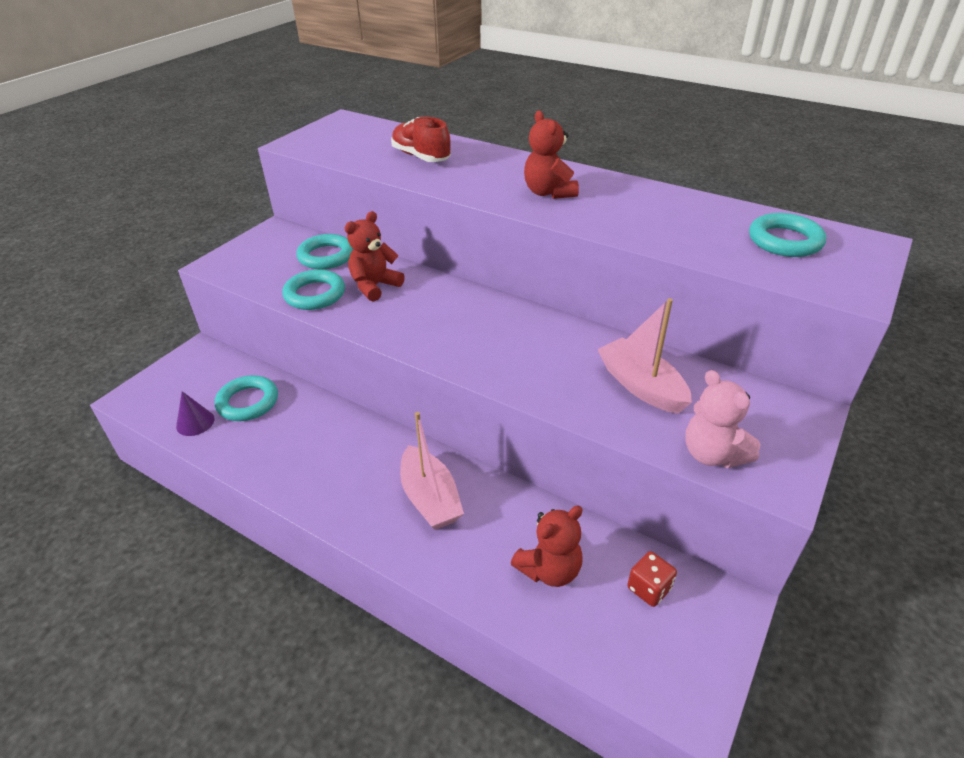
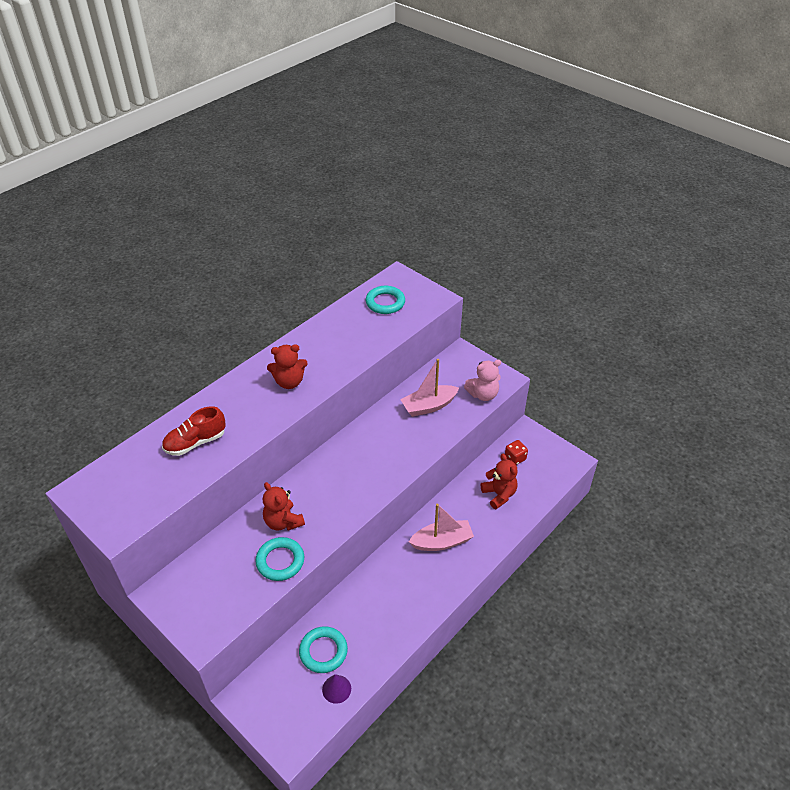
camera: 80 degrees left, 5 degrees up
turquoise ring [296,234,353,269] -> none

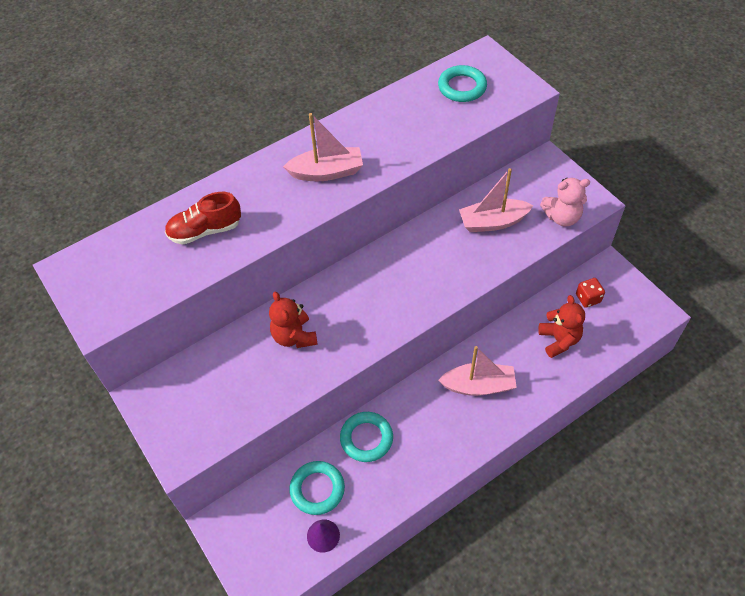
camera: 15 degrees right, 10 degrees up
turquoise ring [255,537,304,581] -> turquoise ring moved to [340,412,393,462]
red teddy bear [267,344,308,389] -> pink boat [283,113,363,181]

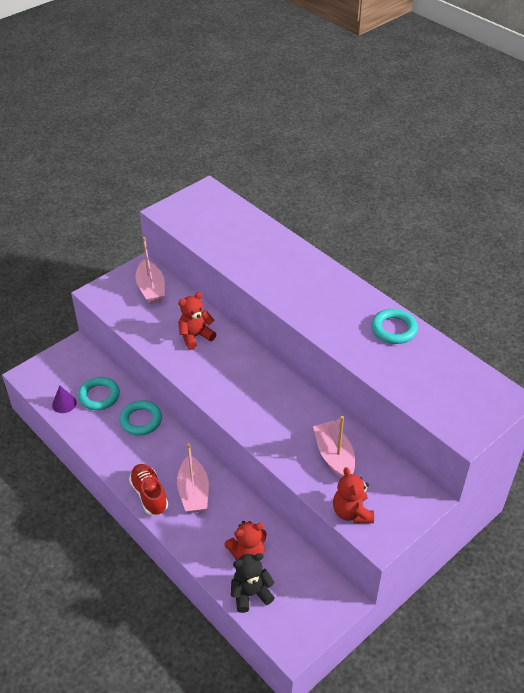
camera: 80 degrees right, 10 degrees down
red shoe [165,192,241,245] -> red shoe moved to [129,464,168,515]
pink boat [283,113,363,181] -> pink boat moved to [135,237,165,304]
turquoise ring [438,65,487,102] -> turquoise ring moved to [371,309,418,344]
pink teddy bear [540,178,590,226] -> red teddy bear [333,467,374,523]
red dice [576,278,605,308] -> none
none -> black teddy bear [231,553,275,613]

